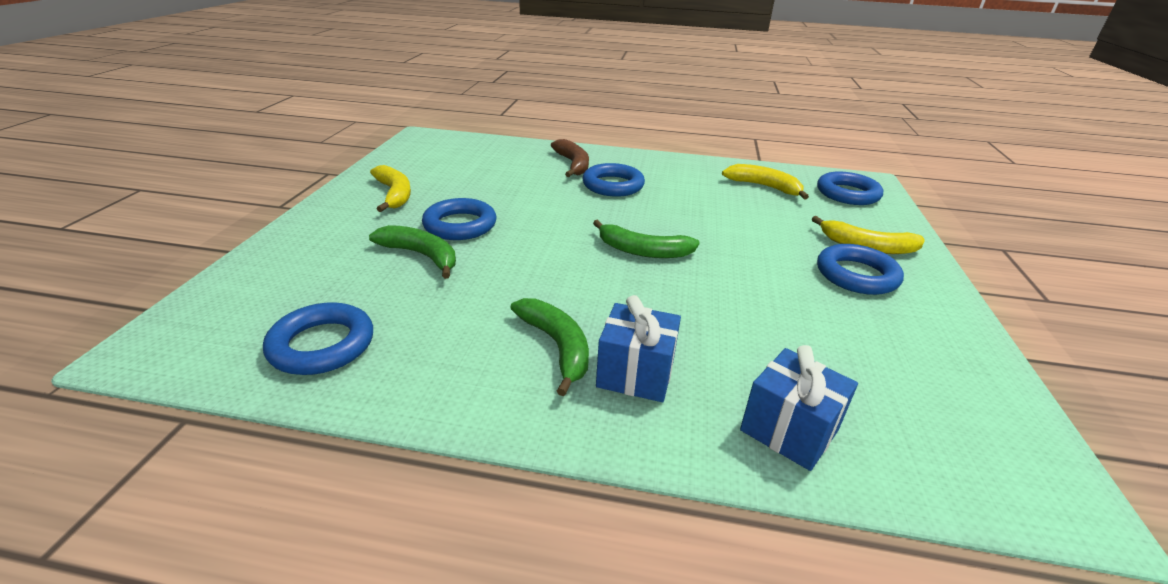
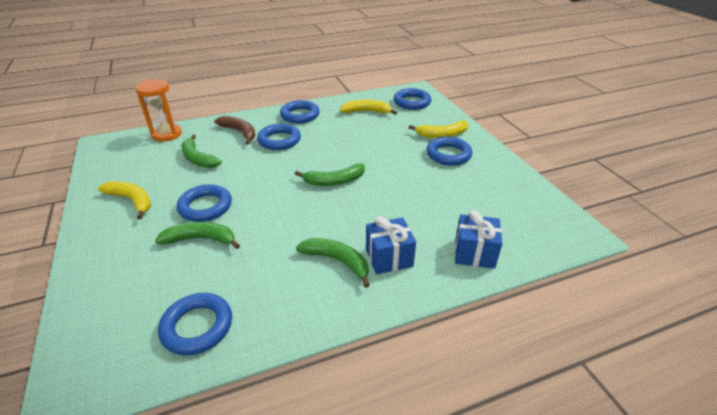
camera: 30 degrees left, 5 degrees up
none -> orange hourglass [135,79,182,142]
none -> green banana [182,134,222,168]
none -> blue ring [280,100,320,124]

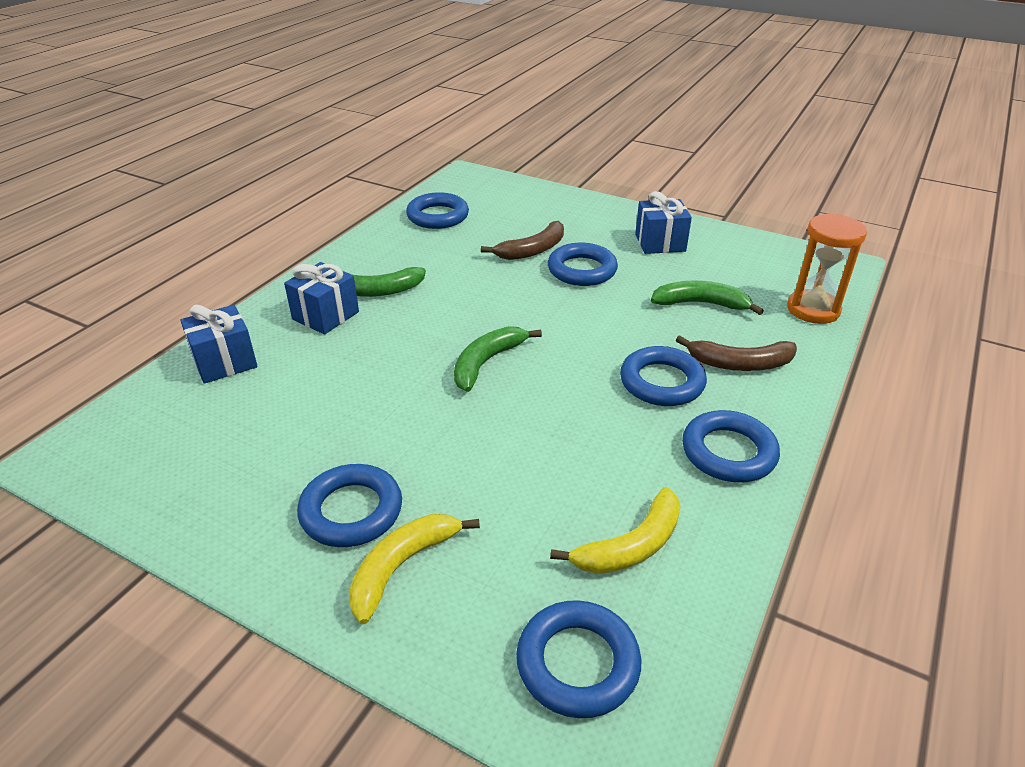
camera: 140 degrees right, 0 degrees up
yellow banana [98,181,151,219] -> blue gift [635,191,692,254]
green banana [155,222,240,249] -> brown banana [481,221,564,260]

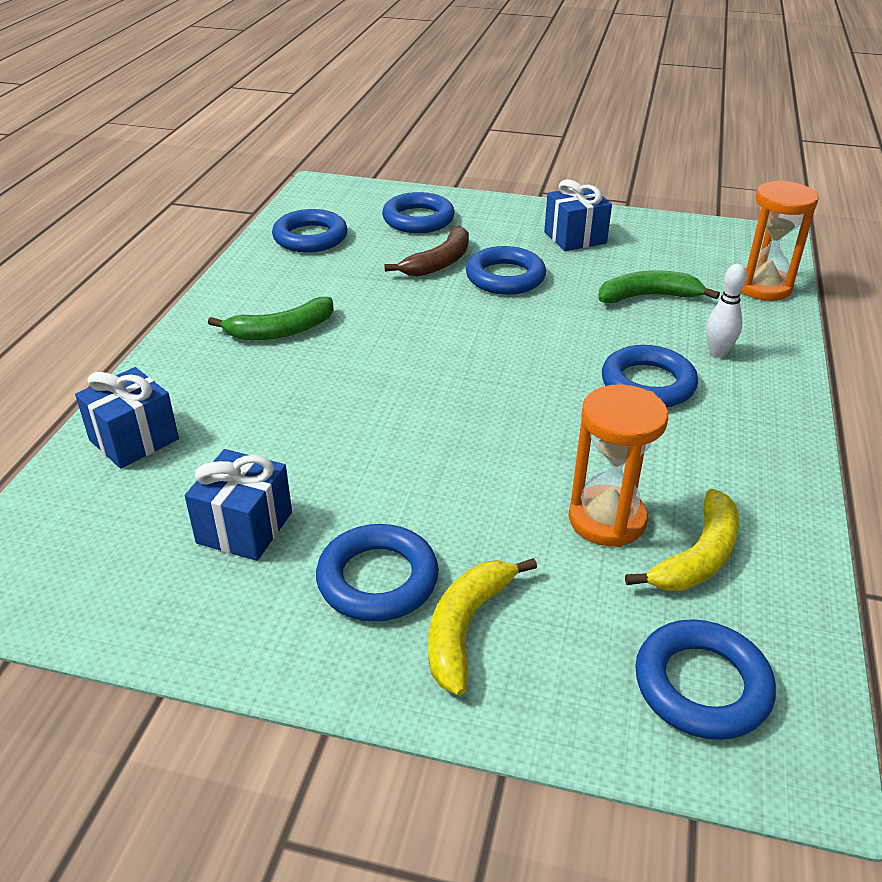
camera: 15 degrees left, 0 degrees up
blue gift [284,262,359,334] -> blue gift moved to [185,449,292,561]
green banana [454,326,542,392] -> none
brown banana [676,335,797,371] -> white bowling pin [706,264,747,358]
blue ring [682,410,780,483] -> blue ring moved to [382,192,455,233]
none -> orange hourglass [569,384,668,547]

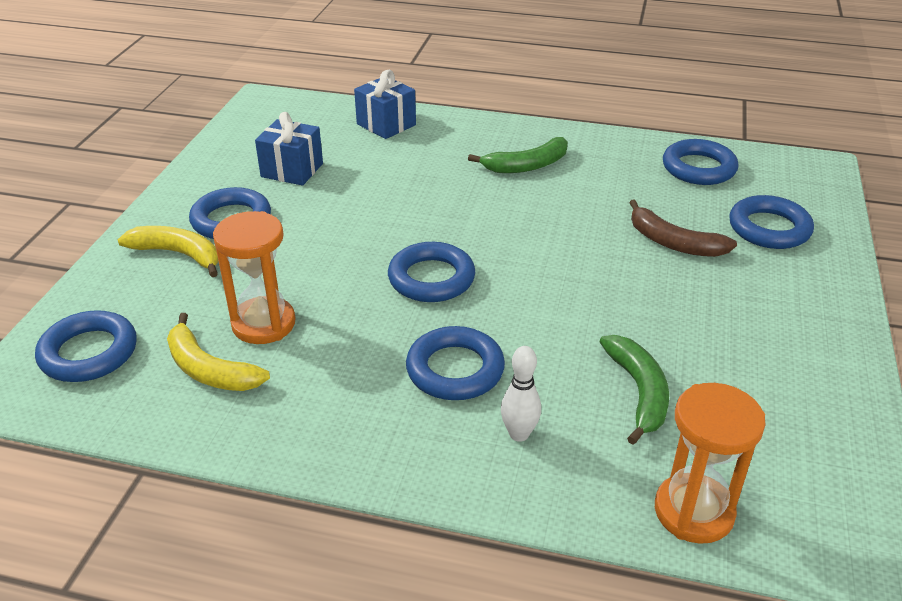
camera: 90 degrees right, 0 degrees up
green banana [208,297,334,340] -> green banana turned 90 degrees counterclockwise [468,137,568,173]
blue ring [466,246,546,295] -> blue ring moved to [388,242,475,302]
blue gift [544,180,612,251] -> none

